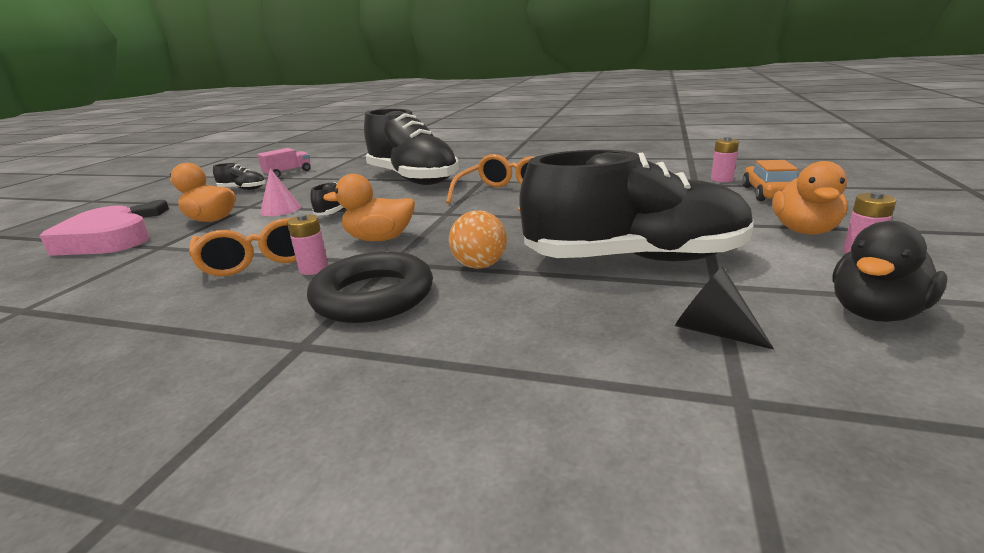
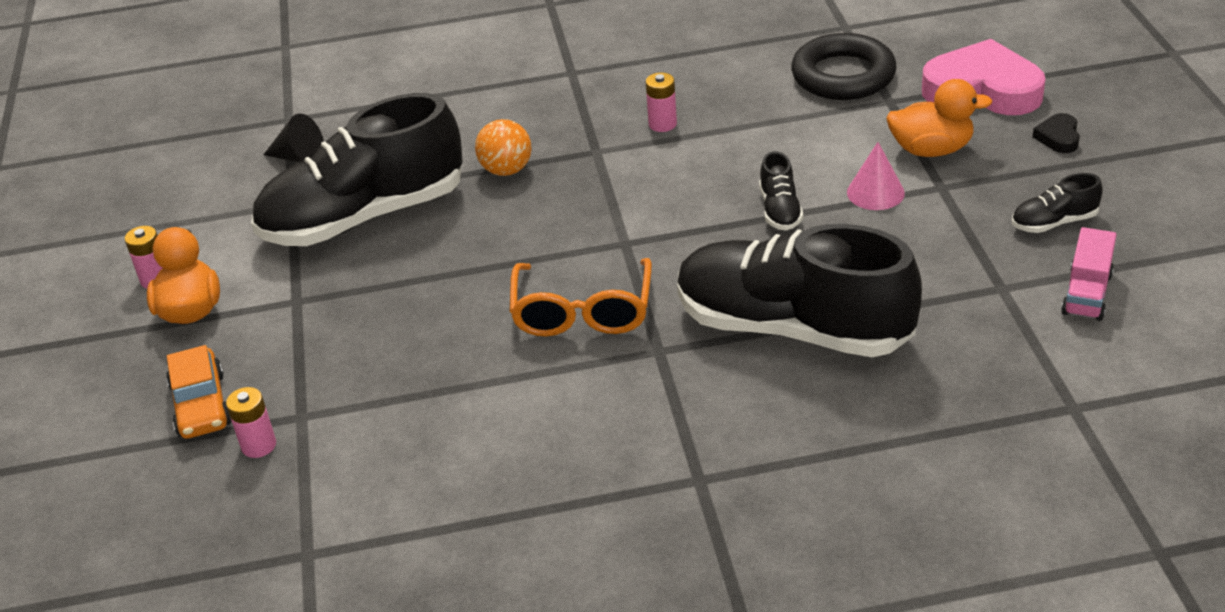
camera: 155 degrees right, 15 degrees up
orange glasses [189,218,296,276] -> none
black ring [307,251,433,323] -> black ring moved to [791,33,896,100]
orange duck [323,174,415,241] -> none
black duck [833,221,947,322] -> none

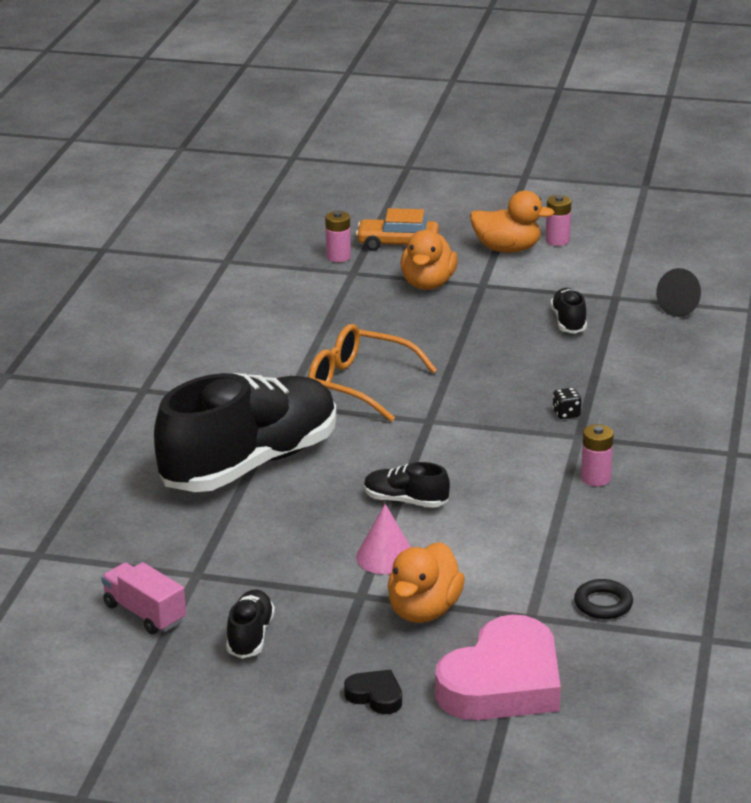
camera: 110 degrees right, 10 degrees down
black shoe [251,93,463,246] -> black shoe [550,288,587,333], size x0.40
orange ball [475,119,532,176] -> none
black ring [791,33,896,100] -> black ring [574,579,633,619], size x0.48
none -> orange duck [401,230,458,290]
none -> black dice [552,388,582,419]

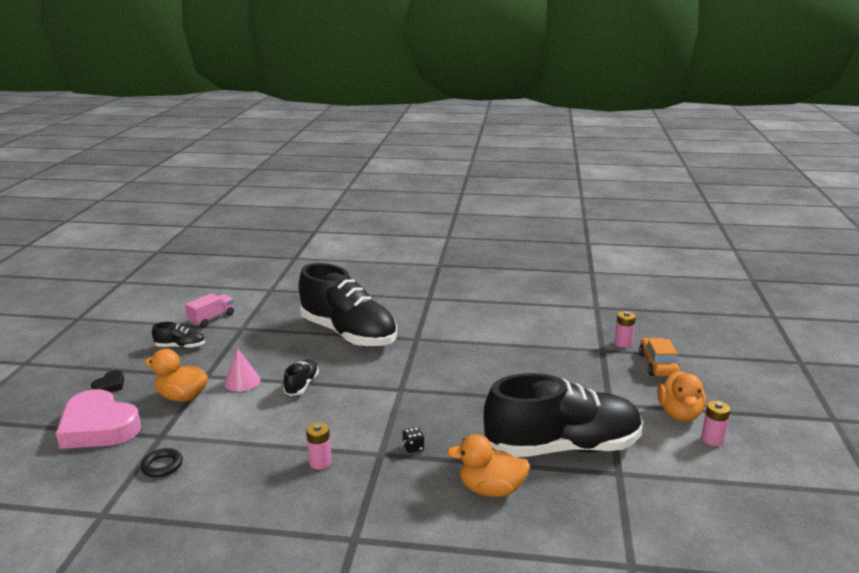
camera: 85 degrees right, 5 degrees down
orange glasses [308,324,437,422] -> none
orange duck [401,230,458,290] -> orange duck moved to [447,434,530,497]
black shoe [550,288,587,333] -> black shoe [484,373,643,457], size x2.49
black cone [656,268,701,317] -> none

